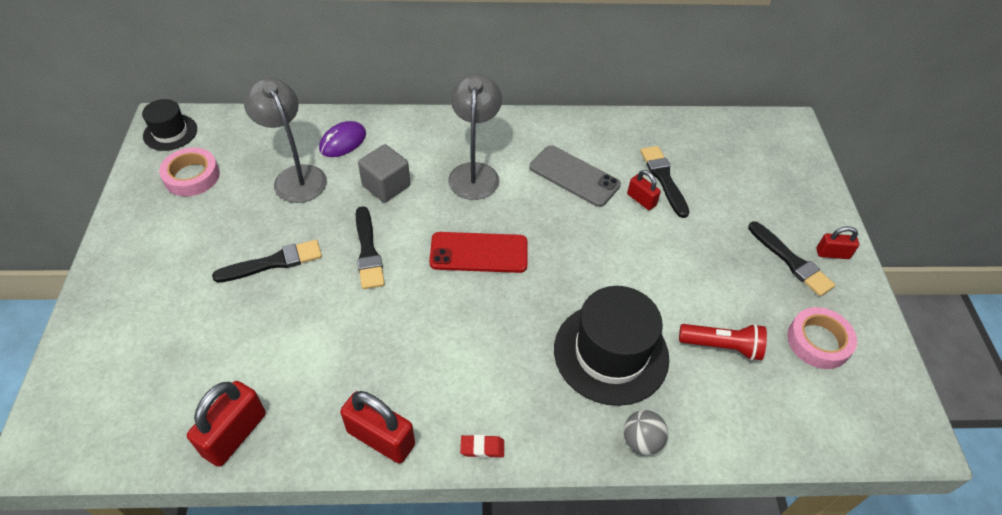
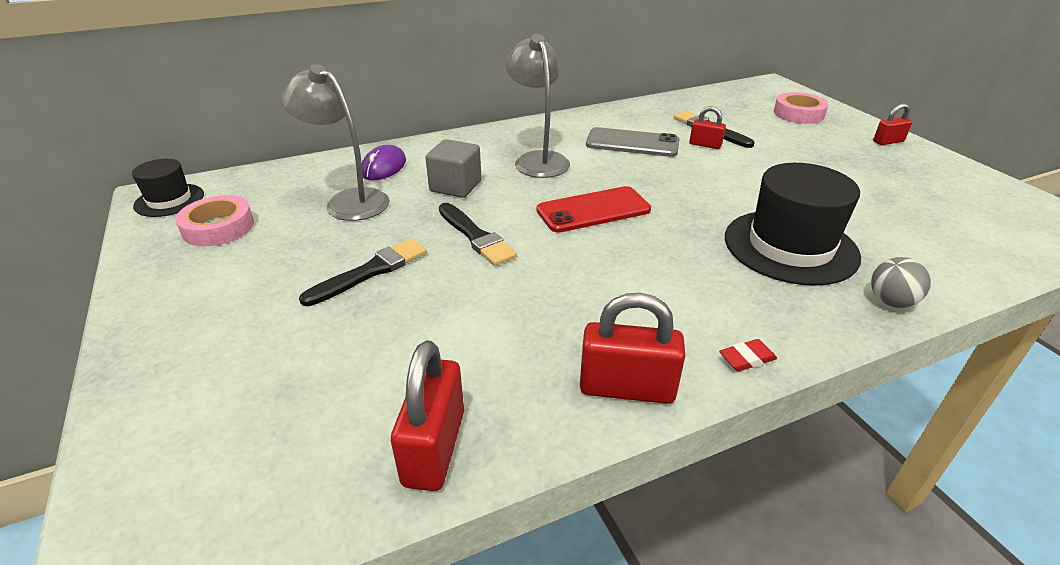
camera: 20 degrees left, 15 degrees down
red flashlight [679,324,767,361] -> none
black brush [748,221,836,296] -> none
pink tape [787,307,857,369] -> pink tape moved to [774,92,829,124]

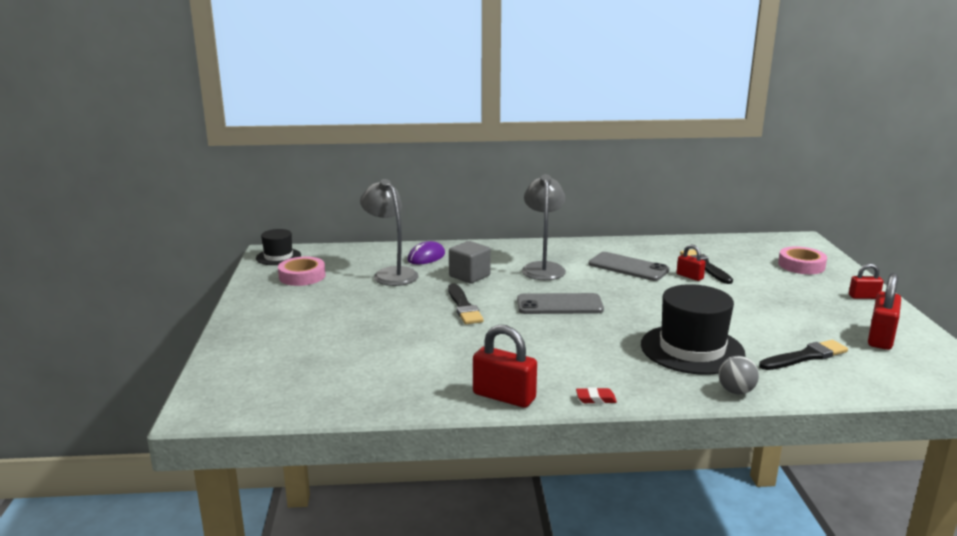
camera: 20 degrees right, 15 degrees down
black brush [299,239,427,306] -> black brush moved to [759,340,848,370]
red padlock [391,340,464,491] -> red padlock moved to [868,273,901,350]
red phone [536,186,651,233] -> grey phone [517,293,604,314]

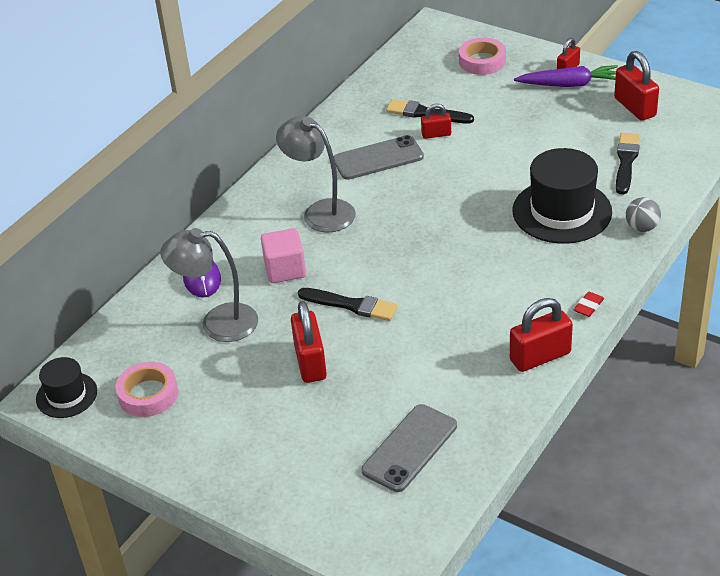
camera: 50 degrees left, 20 degrees up
grey cube [449,241,491,283] -> pink cube [261,228,306,283]
grey phone [517,293,604,314] -> grey phone moved to [362,404,457,492]
none -> red padlock [291,301,327,383]
none -> purple carrot [514,65,618,87]

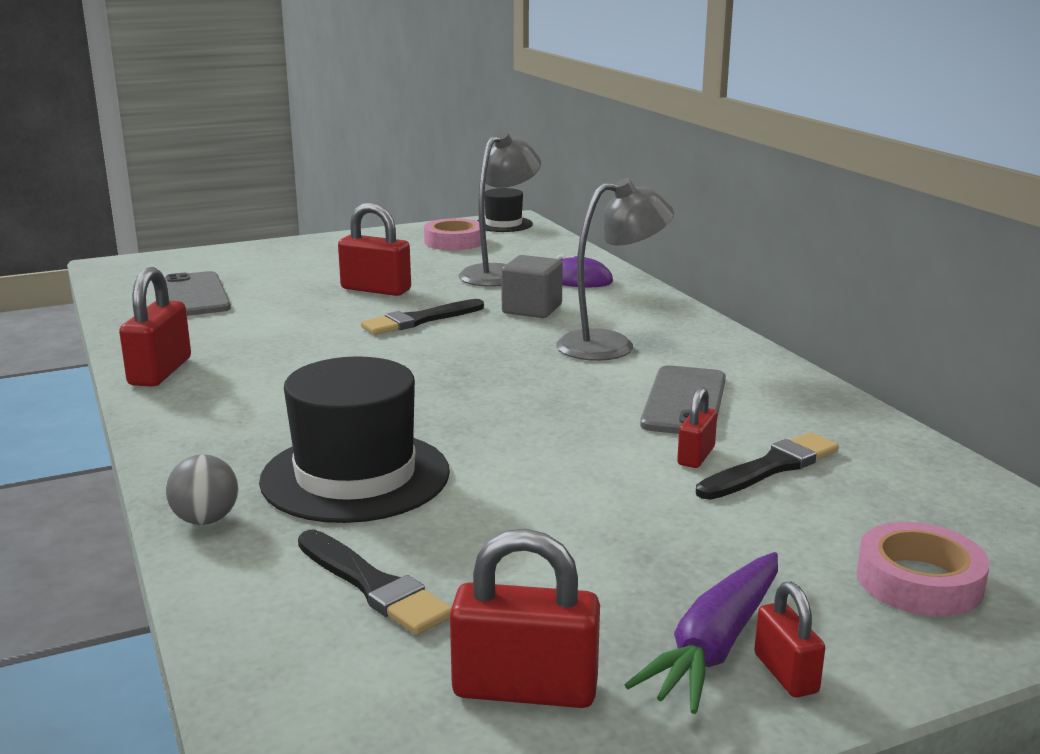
camera: 120 degrees right, 20 degrees down
pink cube [261,228,306,283] -> grey cube [501,255,563,318]
red eraser [574,292,604,317] -> none

